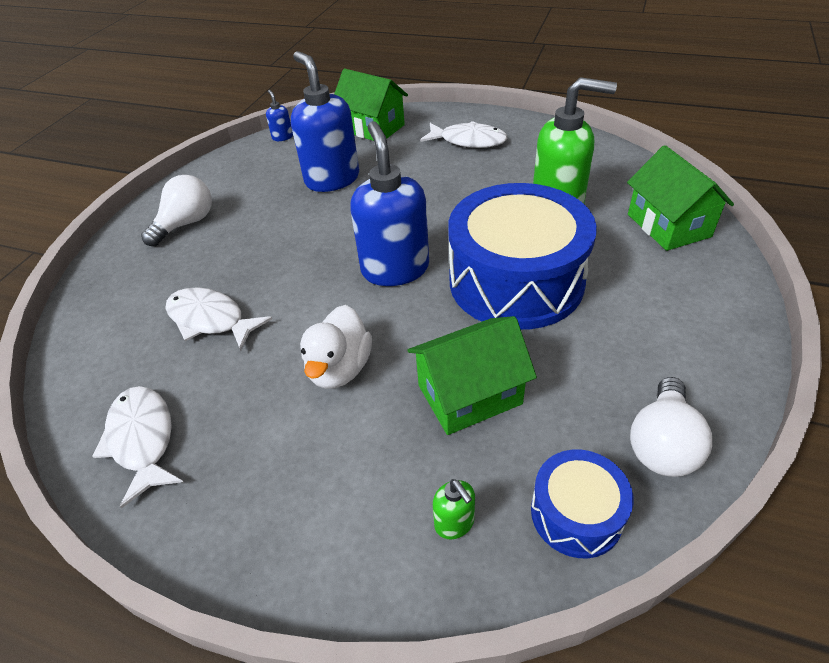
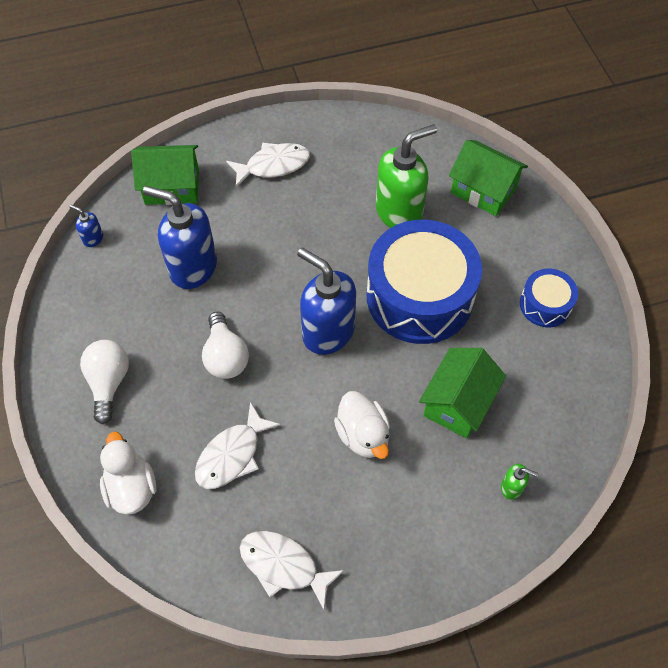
camera: 40 degrees left, 15 degrees up
white fish [165,287,272,351] -> white fish turned 45 degrees counterclockwise [195,402,281,489]
blue drum [531,450,633,558] -> blue drum moved to [520,269,578,327]
white light bulb [630,377,712,477] -> white light bulb moved to [202,312,249,379]
none -> white duck [100,432,156,515]

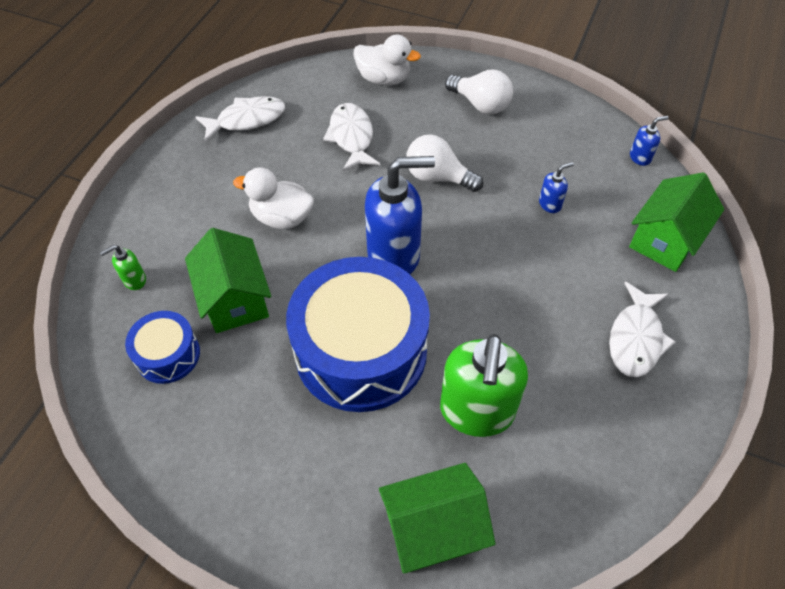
camera: 130 degrees right, 5 degrees down
blue soap dispenser [143,186,217,289] -> blue soap dispenser [539,162,574,213], size x0.42
blue drum [520,269,578,327] -> blue drum moved to [125,311,200,384]

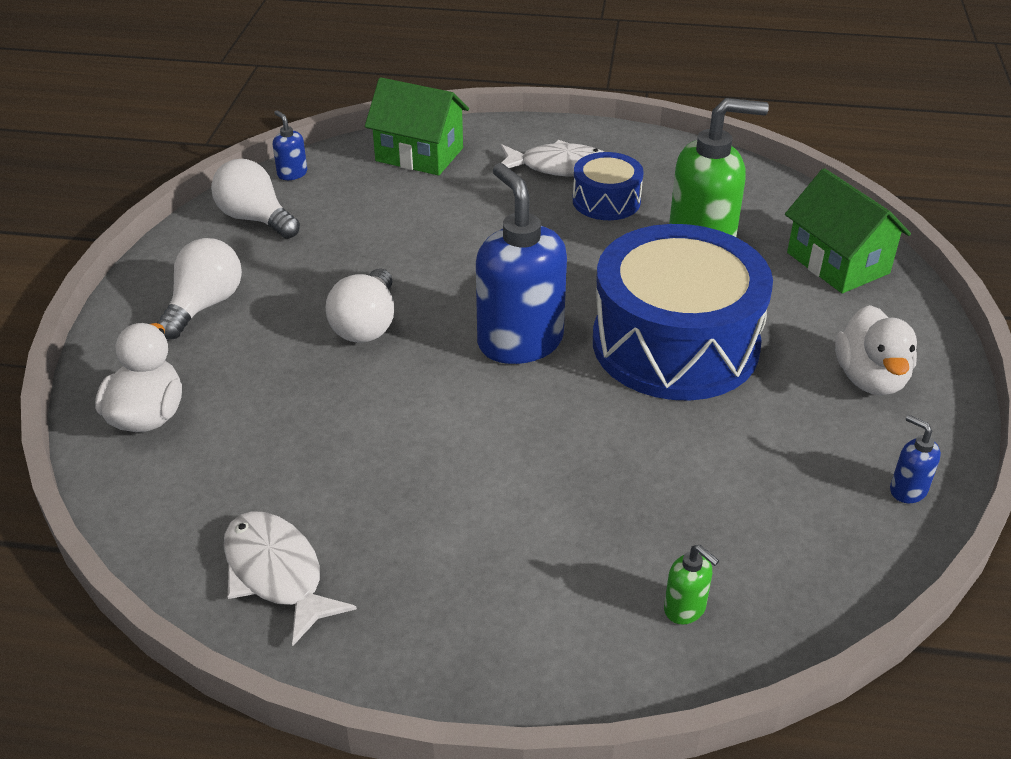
camera: 105 degrees left, 15 degrees down
blue drum [125,311,200,384] -> blue drum moved to [573,152,644,220]
green house [185,228,271,333] -> none
white duck [233,167,314,229] -> white duck moved to [835,305,917,395]
white fish [323,103,380,171] -> none
blue soap dispenser [539,162,574,213] -> blue soap dispenser moved to [890,415,941,503]
none -> white light bulb [211,159,300,239]

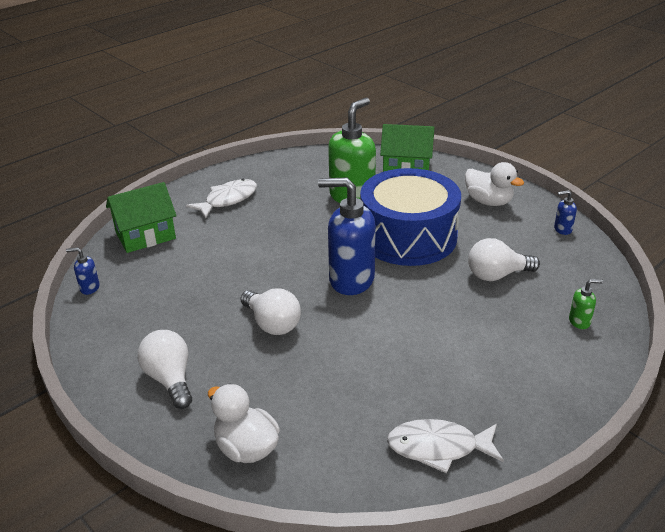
camera: 50 degrees left, 5 degrees down
white light bulb [211,159,300,239] -> white light bulb moved to [468,238,540,281]
blue drum [573,152,644,220] -> none

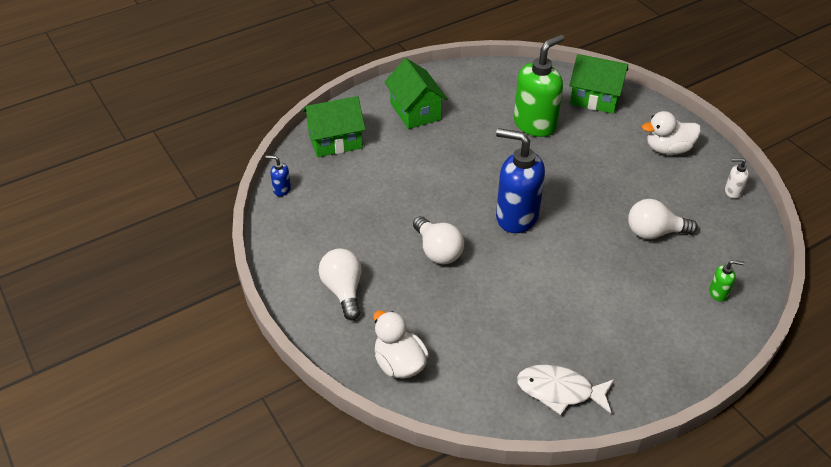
camera: 10 degrees right, 10 degrees up
white fish [186,179,257,219] -> green house [385,58,448,129]
blue drum [360,168,461,266] -> none
white duck [465,162,524,206] -> white duck turned 120 degrees clockwise [642,111,701,155]
blue soap dispenser [554,190,577,235] -> white soap dispenser [725,158,749,199]

